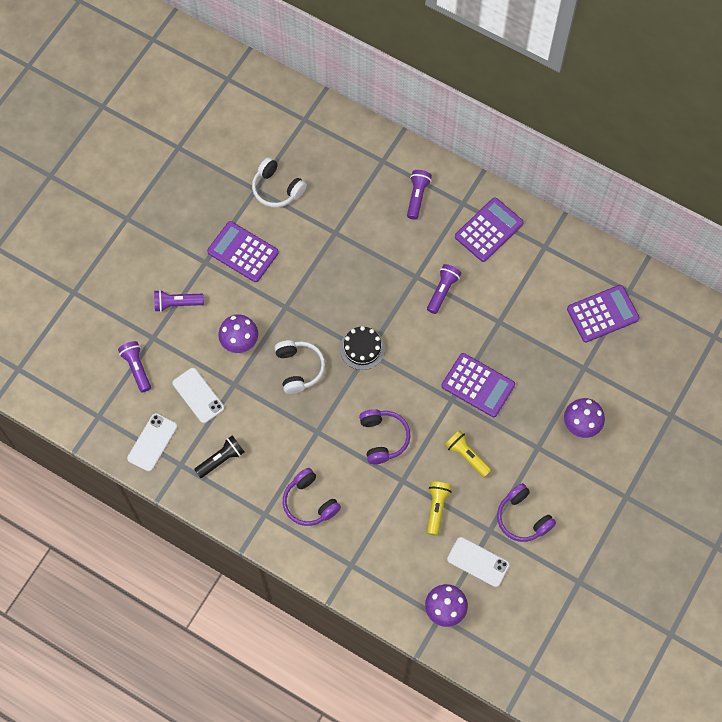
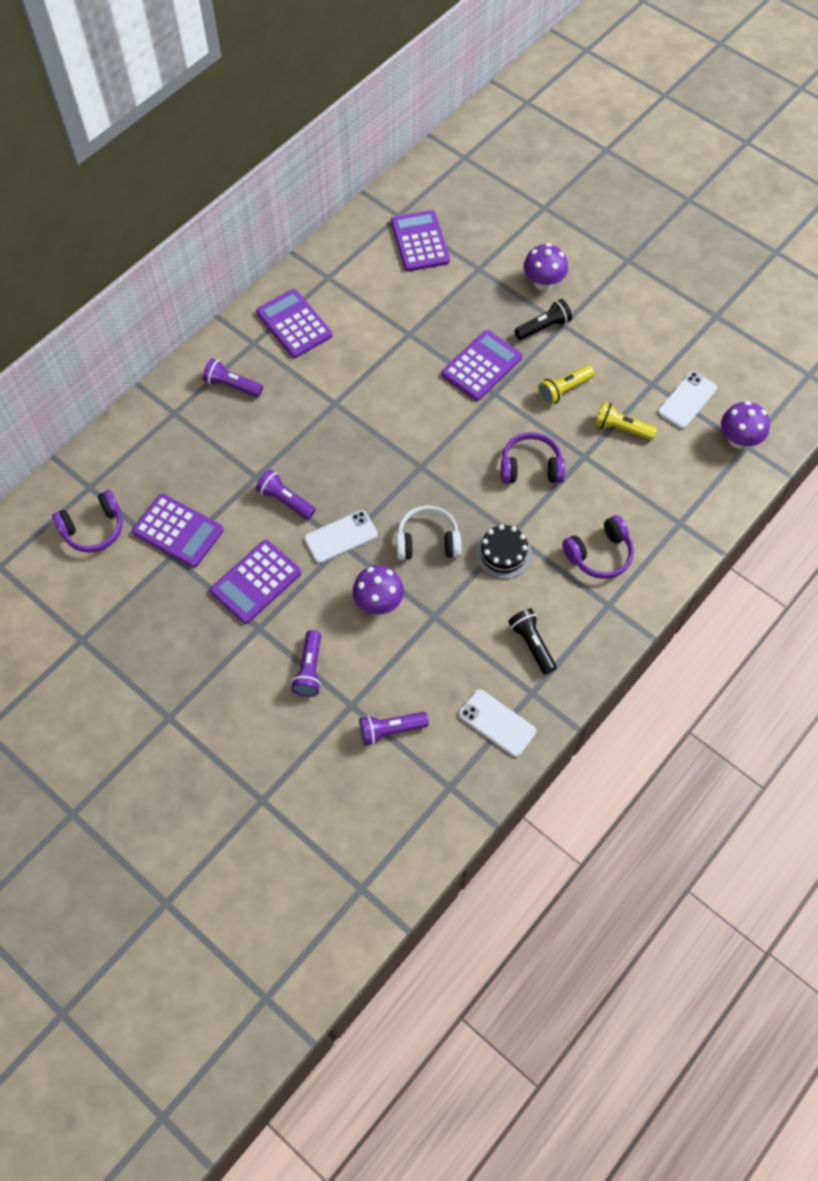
camera: 80 degrees left, 5 degrees down
white phone [172,368,224,423] -> white phone moved to [304,510,378,563]
white headphones [252,157,307,208] -> purple calculator [132,494,224,568]
black cake [340,326,385,370] -> black cake moved to [475,524,532,579]
purple flashlight [427,264,462,314] -> purple flashlight moved to [256,470,316,519]
purple headphones [497,483,556,542] -> purple headphones moved to [52,490,123,553]
none -> black flashlight [514,299,572,340]

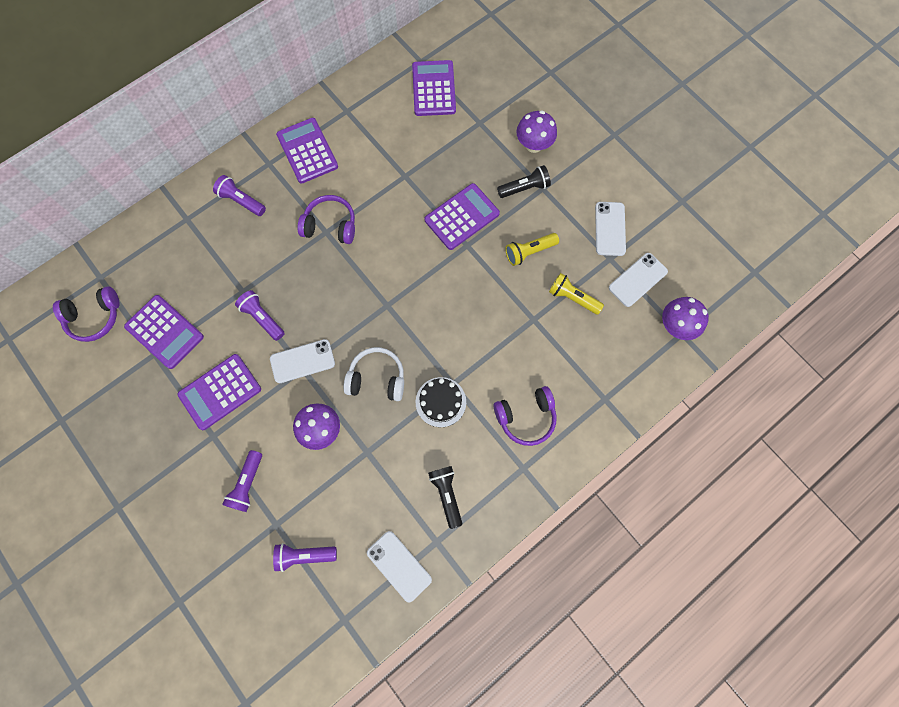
camera: 10 degrees right, 10 degrees up
purple headphones [501,432,565,483] -> purple headphones moved to [297,195,355,244]
none -> white phone [595,202,626,256]

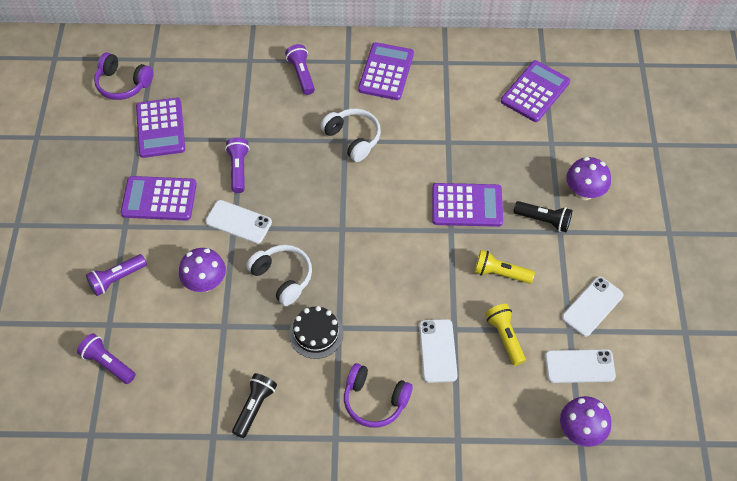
camera: 40 degrees right, 15 degrees down
purple headphones [297,195,355,244] -> white headphones [320,108,381,162]
white phone [367,531,432,602] -> white phone moved to [419,319,458,383]

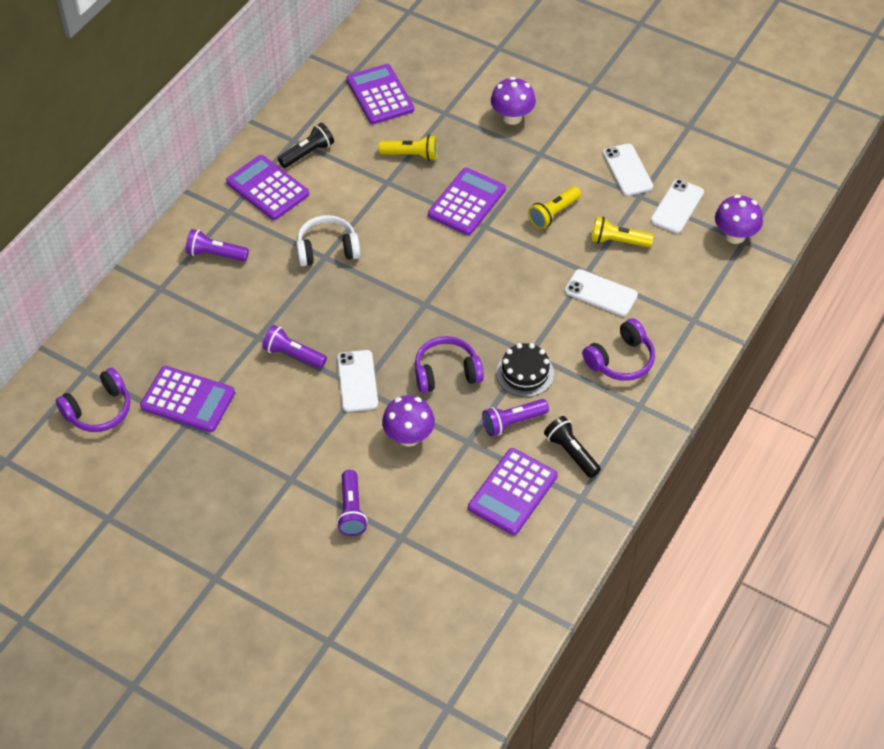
camera: 60 degrees left, 5 degrees down
purple flashlight [77,333,136,384] -> purple flashlight moved to [482,399,549,436]
purple calculator [121,176,197,221] -> purple calculator moved to [468,448,558,535]
white phone [205,200,272,244] -> white phone turned 60 degrees counterclockwise [337,350,378,412]
white headphones [246,245,312,306] -> purple headphones [415,336,484,393]
black flashlight [513,201,572,232] -> black flashlight moved to [278,123,334,168]
none -> yellow flashlight [379,135,438,161]

